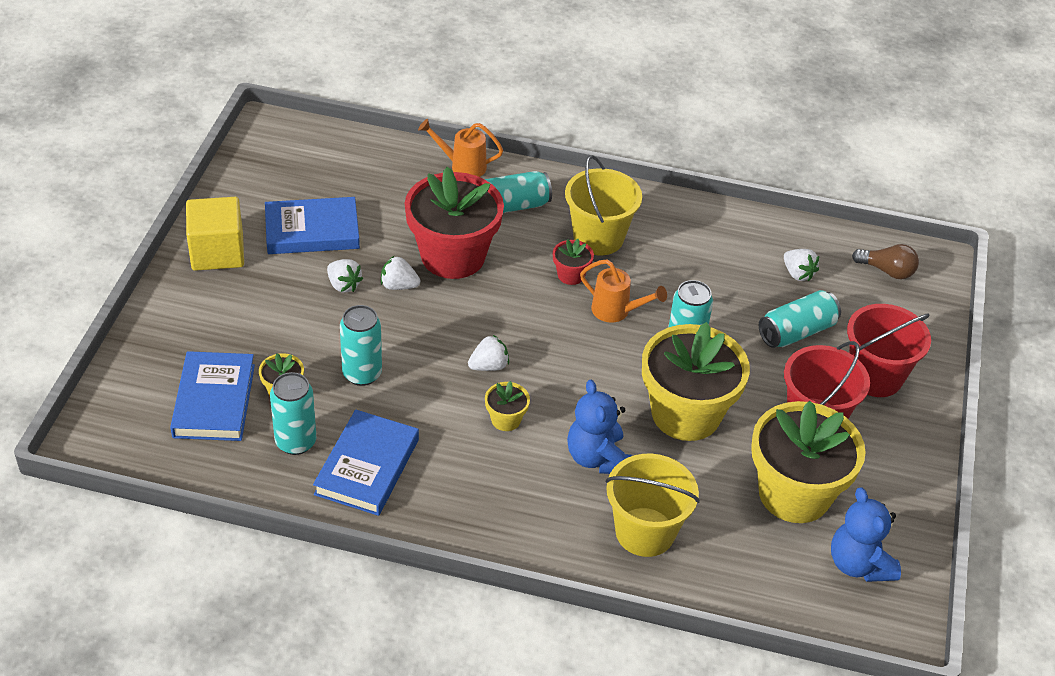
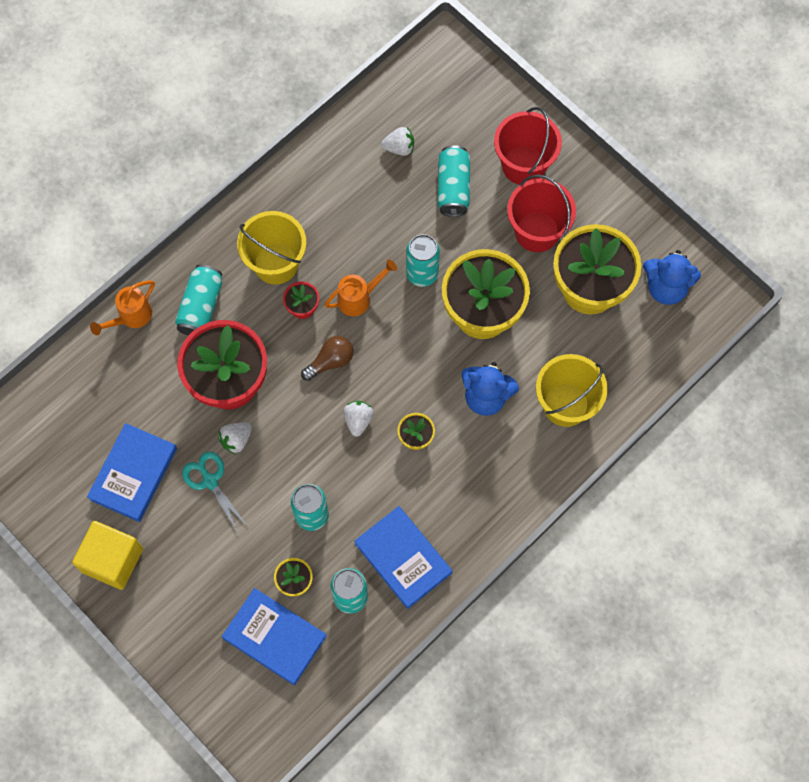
camera: 55 degrees left, 25 degrees up
white strawberry [327,259,363,292] -> turquoise scissors [182,451,248,532]
brown light bulb [852,244,919,279] -> brown light bulb moved to [301,336,353,381]

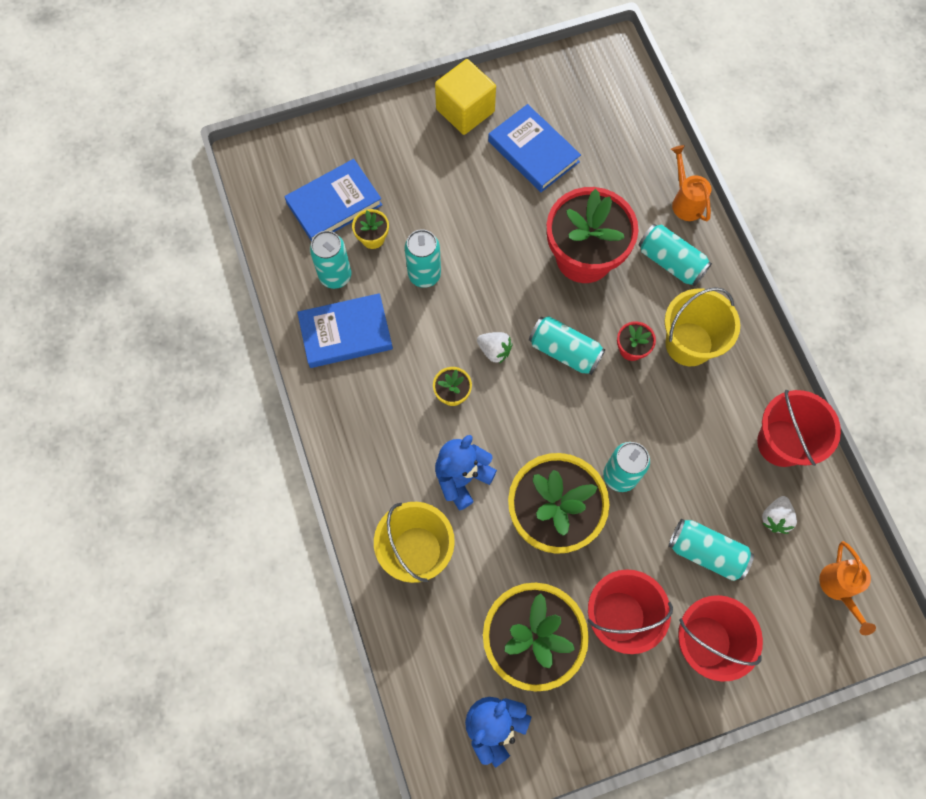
camera: 115 degrees right, 0 degrees up
turquoise scissors [182,451,248,532] -> none
white strawberry [218,422,252,454] -> none
brown light bulb [301,336,353,381] -> turquoise can [529,316,606,375]
orange watering can [325,259,397,316] -> orange watering can moved to [819,541,876,635]
none -> red bucket [757,390,841,467]

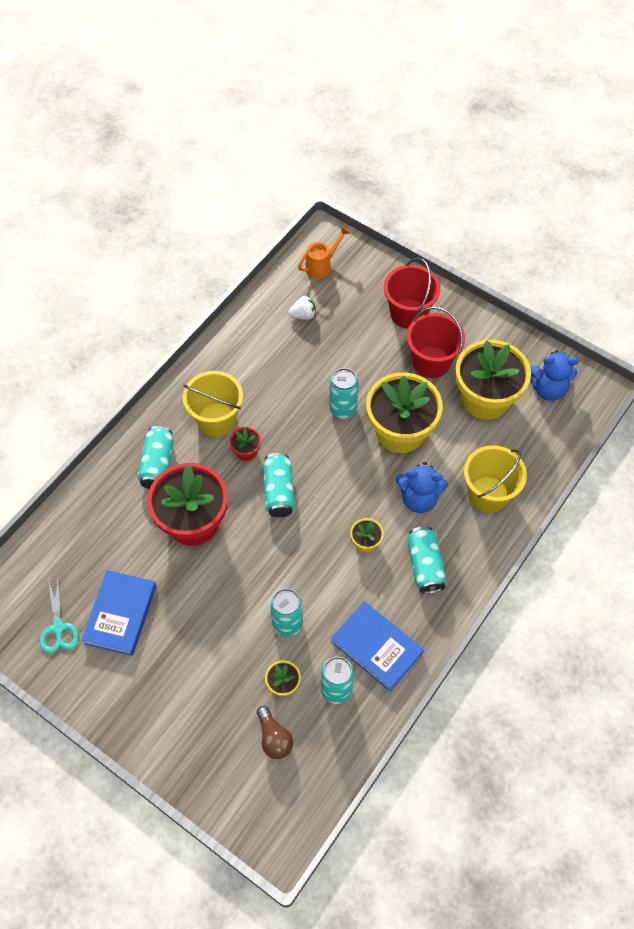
camera: 125 degrees left, 10 degrees down
blue book [284,159,382,241] -> brown light bulb [257,706,293,759]
yellow cube [435,59,496,135] -> none
white strawberry [477,332,513,364] -> none
turquoise can [669,519,754,581] -> turquoise can moved to [407,526,446,594]
orange watering can [671,145,712,221] -> none
red bucket [757,390,841,467] -> none
none -> turquoise scissors [39,578,79,654]

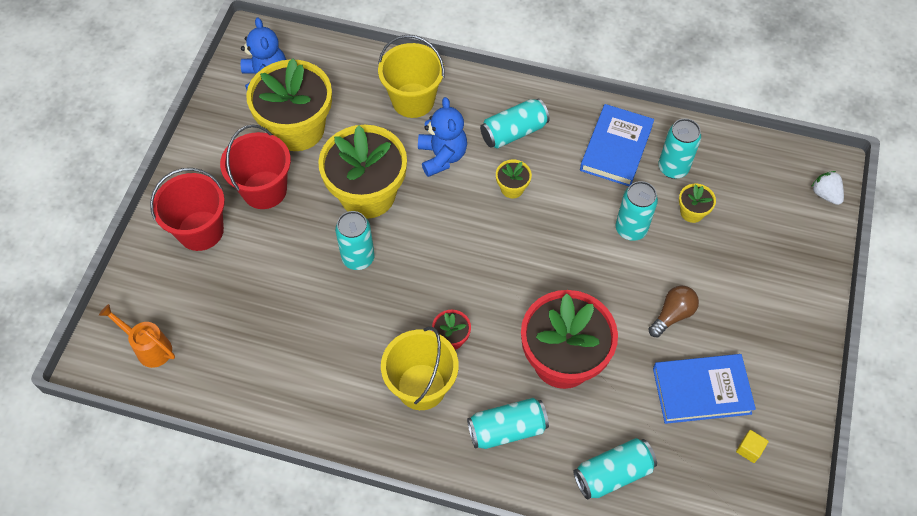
camera: 110 degrees left, 0 degrees up
turquoise scissors [39,578,79,654] -> yellow cube [736,430,769,463]
brown light bulb [257,706,293,759] -> brown light bulb moved to [649,286,699,337]
turquoise can [263,453,295,517] -> turquoise can moved to [573,438,657,500]
white strawberry [288,296,316,320] -> white strawberry moved to [811,171,844,205]

